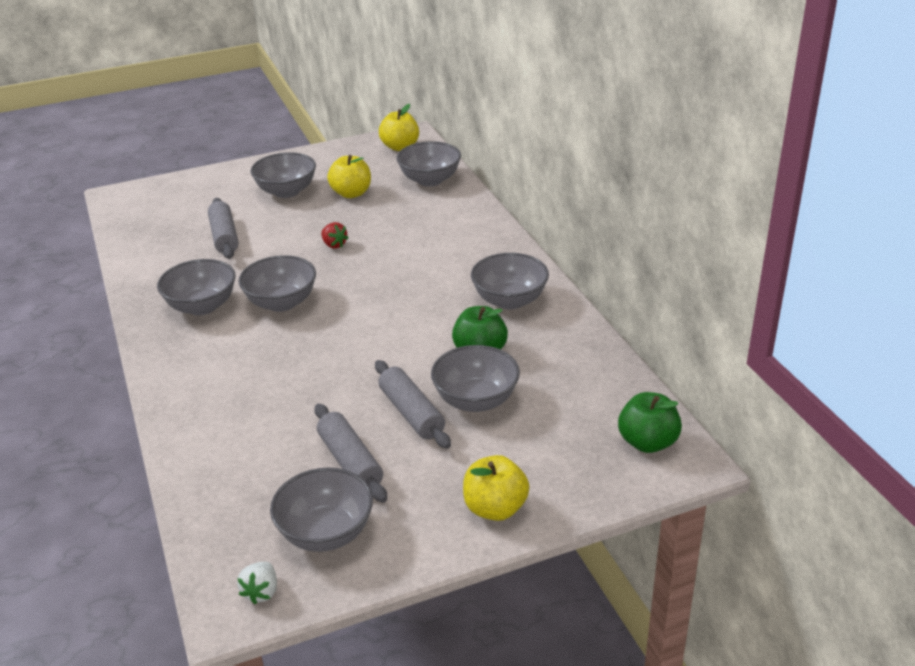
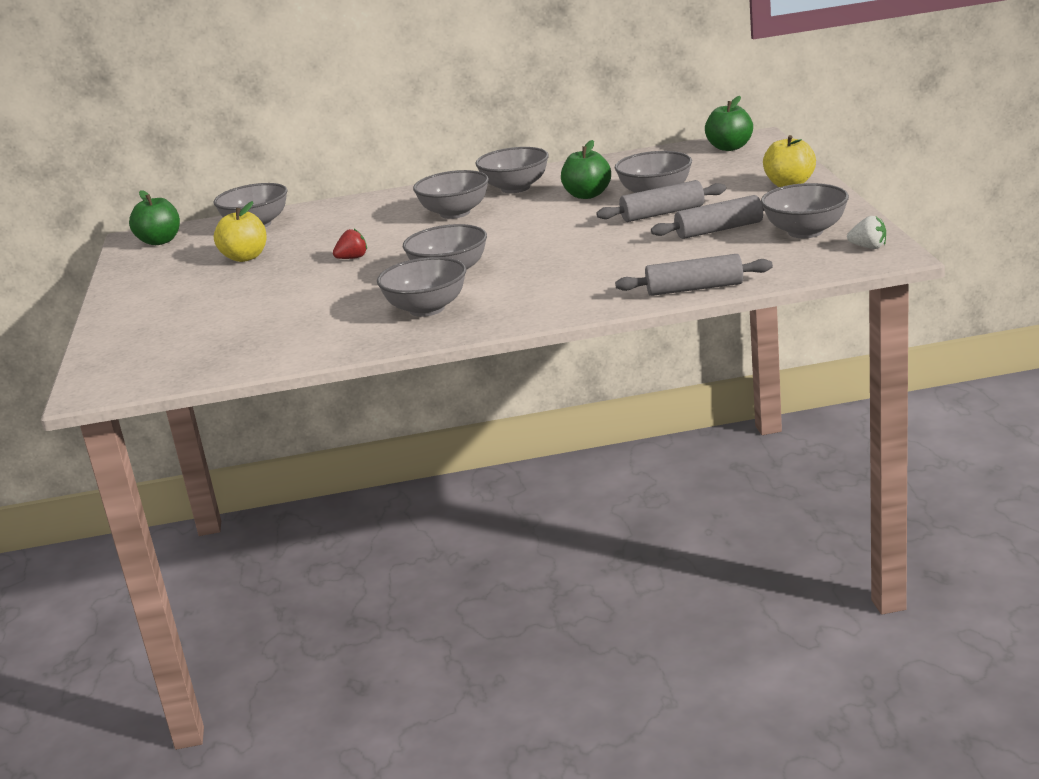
camera: 75 degrees left, 10 degrees down
grey rolling pin [208,198,238,259] -> grey rolling pin moved to [615,254,773,296]
grey bowl [250,152,316,198] -> grey bowl moved to [413,170,489,219]
yellow apple [379,104,419,151] -> green apple [129,190,180,245]

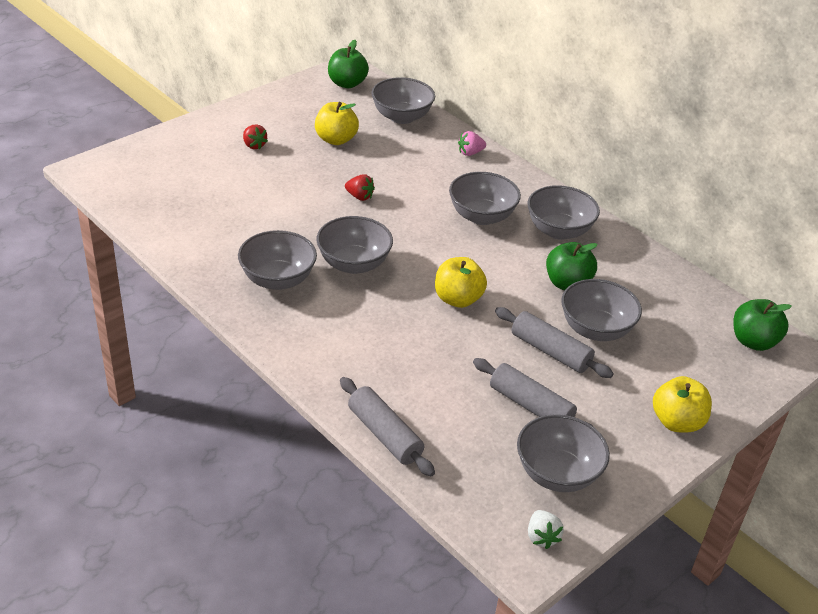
camera: 50 degrees right, 15 degrees up
none -> red strawberry [243,124,268,149]
none -> yellow apple [435,257,487,308]
none -> pink strawberry [458,131,486,156]

